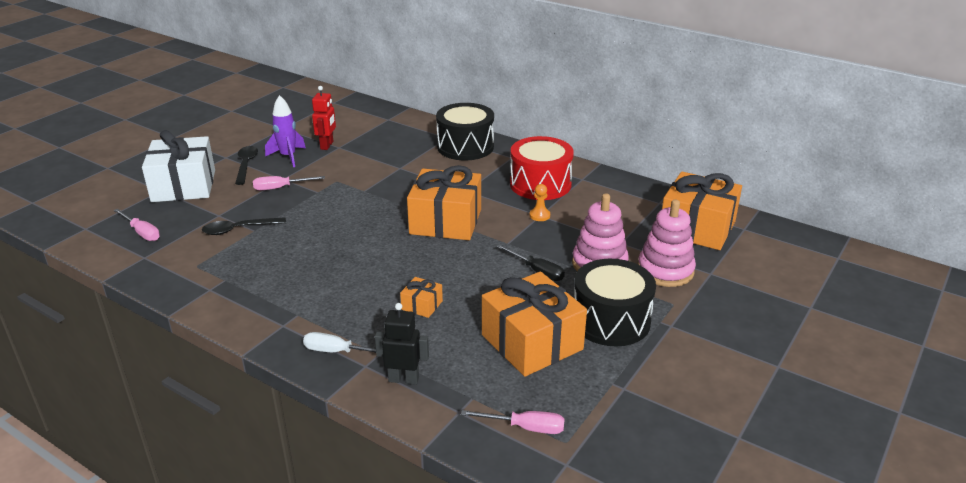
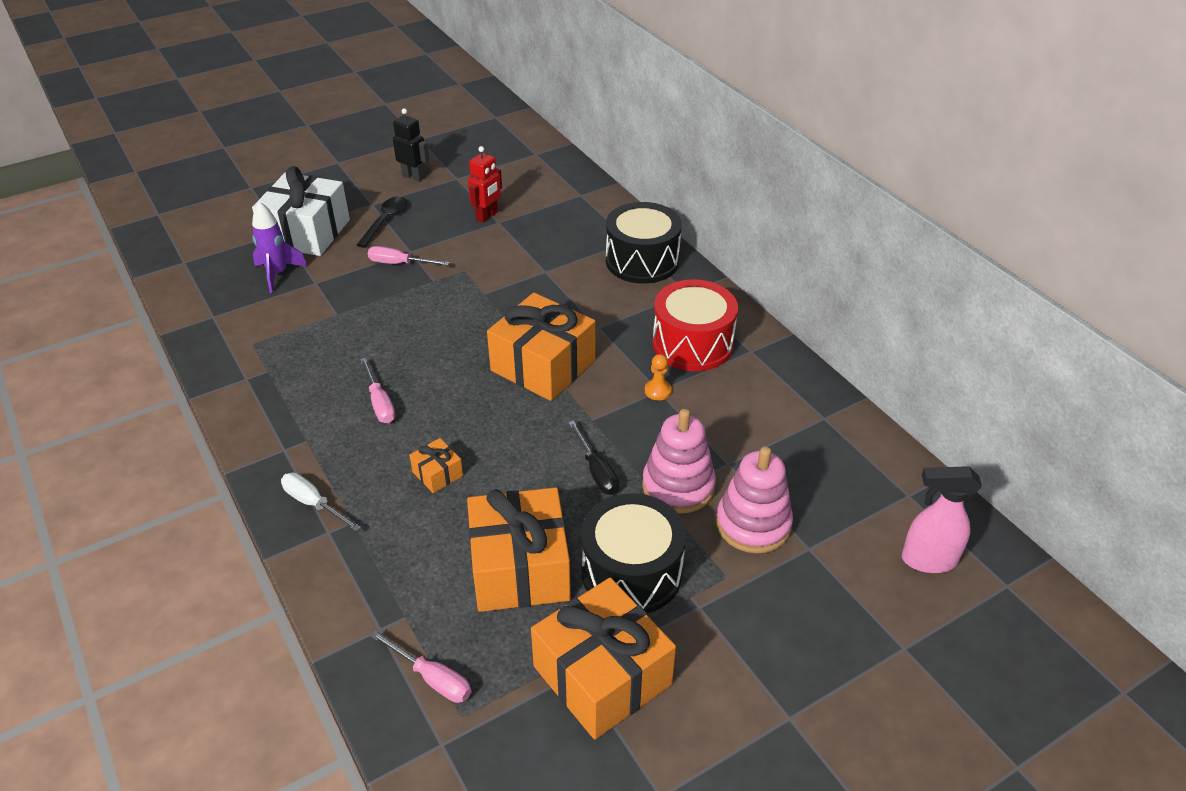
camera: 25 degrees right, 10 degrees up
pink screwdriver [113,209,160,241] -> pink screwdriver moved to [360,358,395,423]
black spoon [202,217,286,235] -> none
purple rocket [265,95,306,167] -> purple rocket moved to [252,202,307,293]
black robot [375,303,429,385] -> black robot moved to [392,108,429,182]
orange gift [662,172,742,250] -> orange gift moved to [531,577,676,739]
none -> pink spray bottle [902,466,982,573]

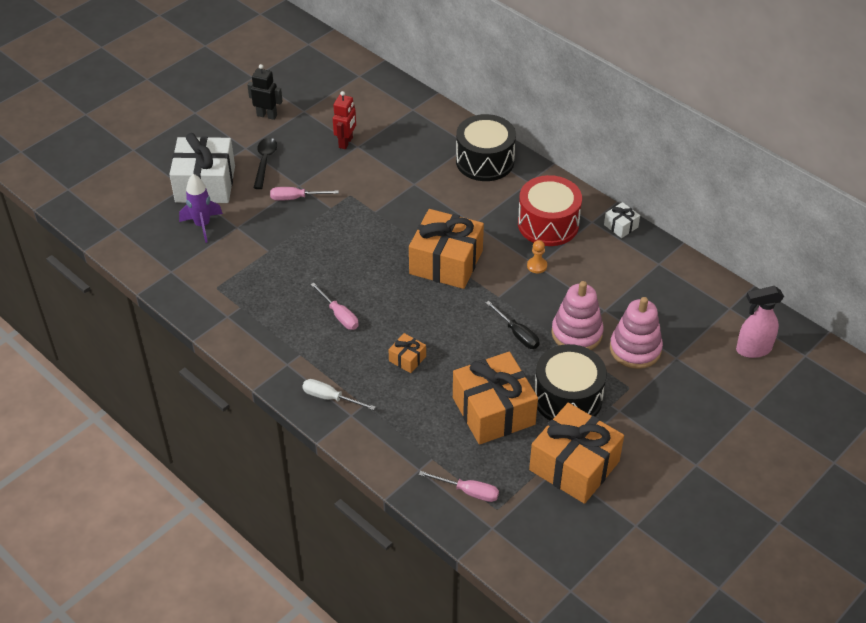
camera: 15 degrees left, 5 degrees up
none -> white gift [604,202,640,238]

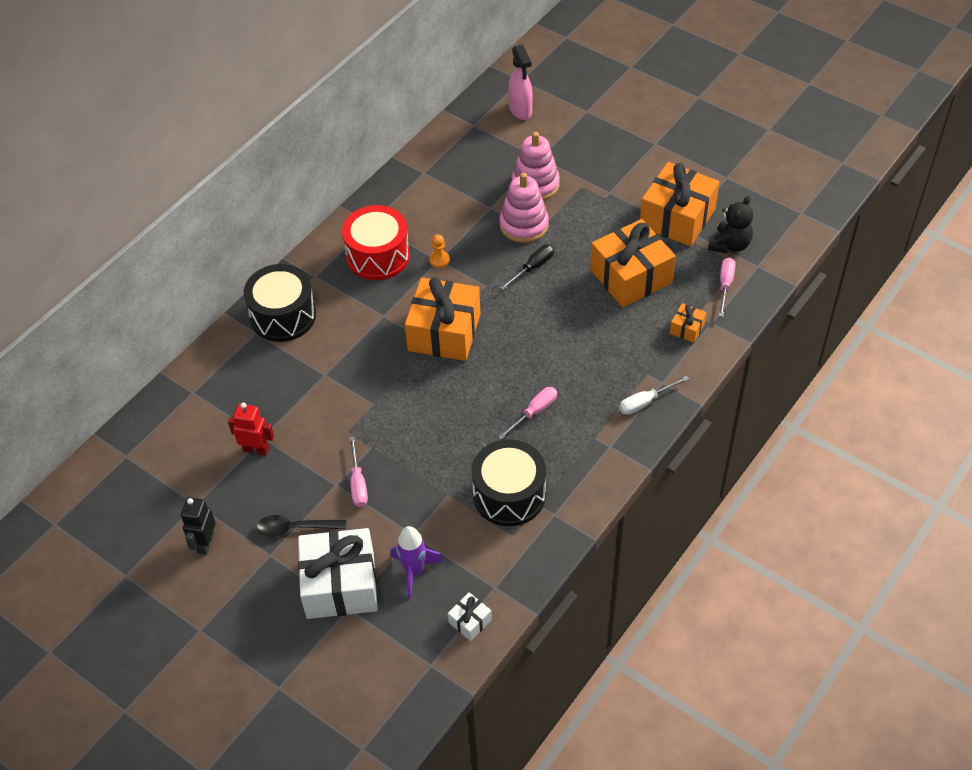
camera: 95 degrees left, 5 degrees up
white screwdriver [302,379,376,410] -> white screwdriver turned 45 degrees clockwise [619,376,689,415]
orange gift [389,333,426,373] -> orange gift moved to [670,303,706,343]
black drum [534,344,607,421] -> black drum moved to [471,439,546,526]
white gift [604,202,640,238] -> white gift moved to [448,592,492,641]
none -> black teddy bear [708,196,753,253]

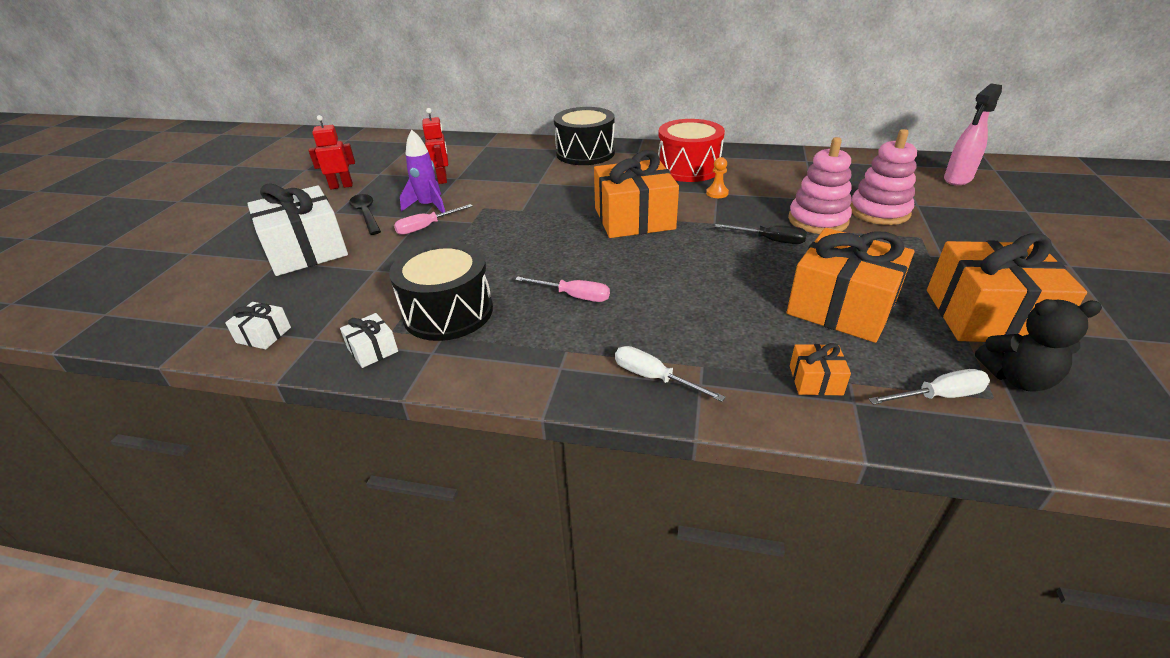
camera: 65 degrees right, 15 degrees down
black robot [181,497,216,555] -> red robot [309,115,355,189]
purple rocket [390,526,443,598] -> purple rocket moved to [400,130,445,213]
pink screwdriver [719,257,736,317] -> white screwdriver [869,369,990,405]
none -> white gift [340,313,398,368]

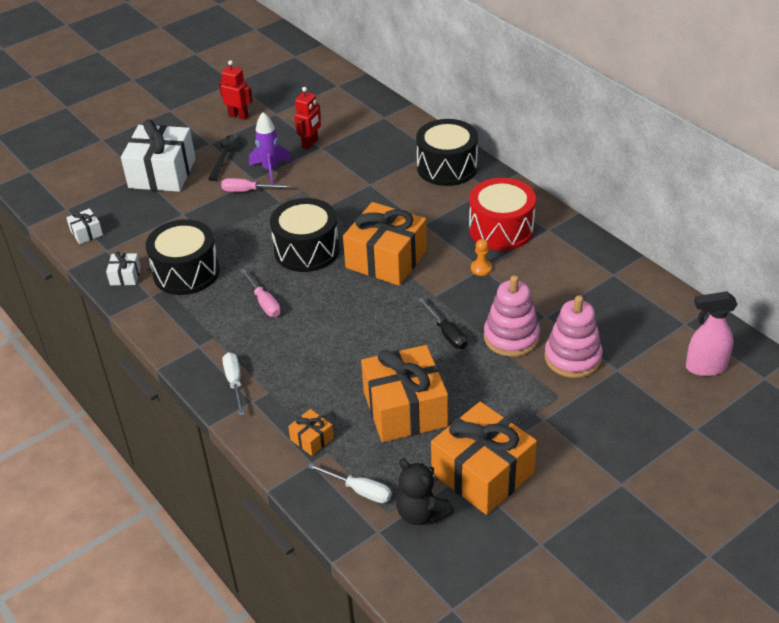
camera: 40 degrees right, 5 degrees up
none -> black drum [270,198,340,272]

